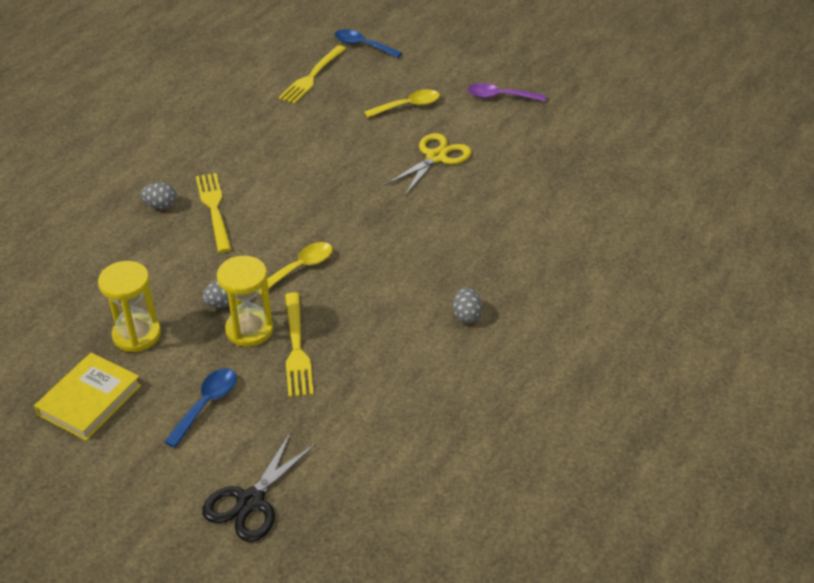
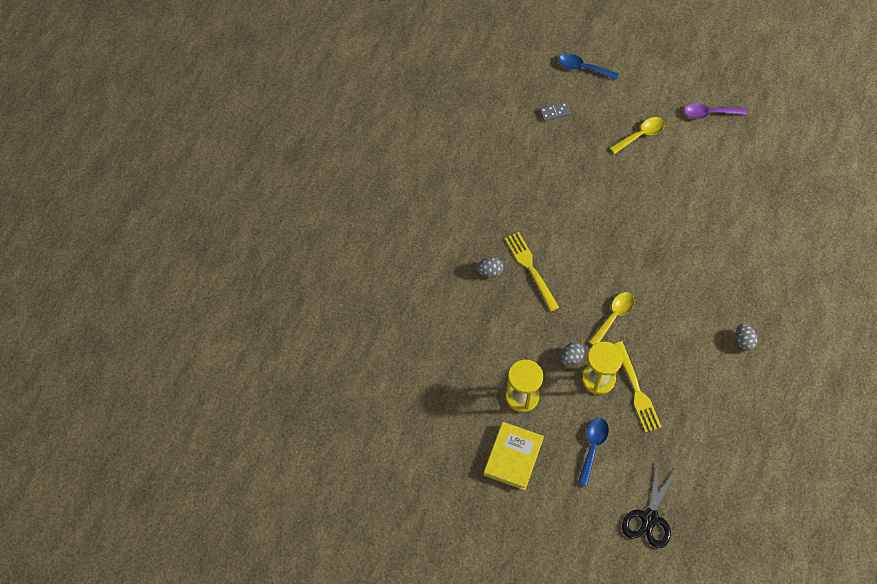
camera: 10 degrees left, 20 degrees up
yellow fork [278,45,346,104] -> grey domino [539,102,571,121]
yellow scissors [385,133,472,195] -> none

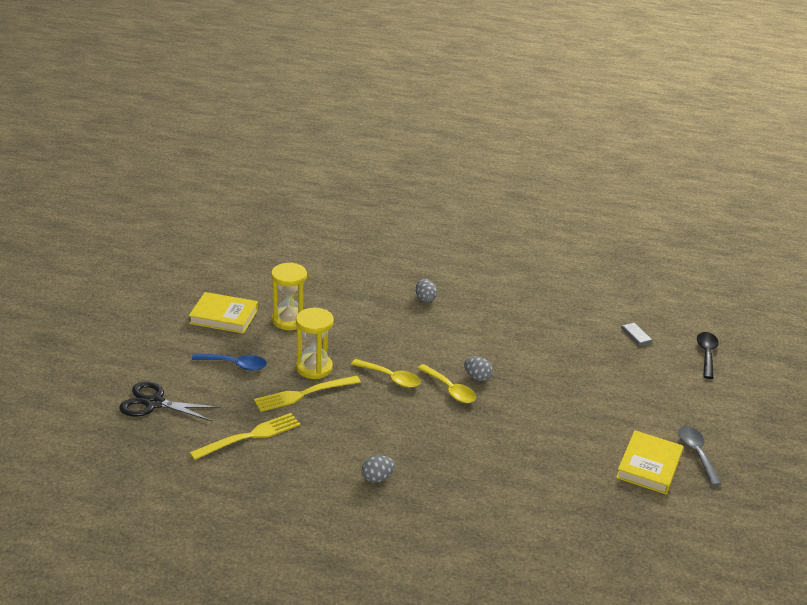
camera: 80 degrees right, 30 degrees down
yellow fork [505,232,559,312] -> yellow fork moved to [189,413,300,460]
blue spoon [558,54,618,80] -> black spoon [697,332,719,379]
grey egg [561,342,585,366] -> grey egg moved to [464,356,493,381]
yellow spoon [610,117,665,154] -> yellow spoon moved to [417,364,476,403]
purple spoon [684,103,747,119] -> grey spoon [678,426,722,486]
none -> yellow book [616,430,683,494]

